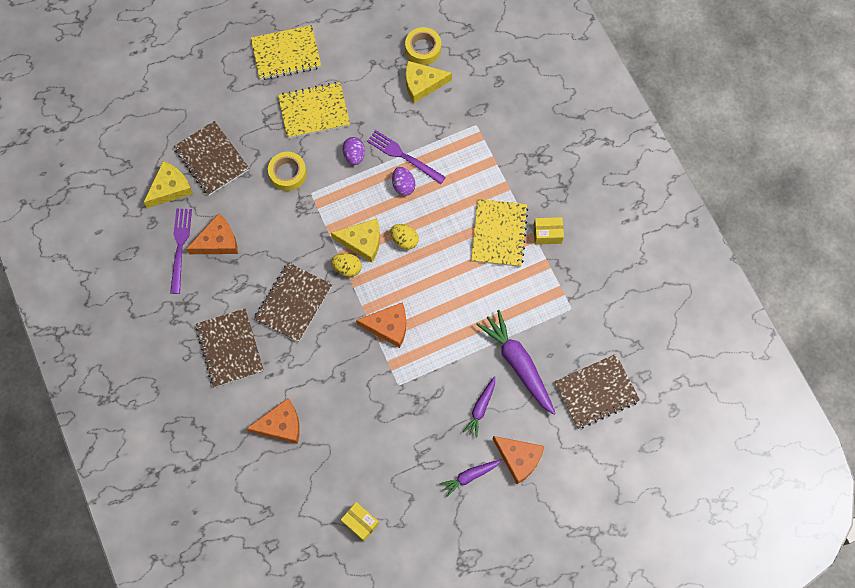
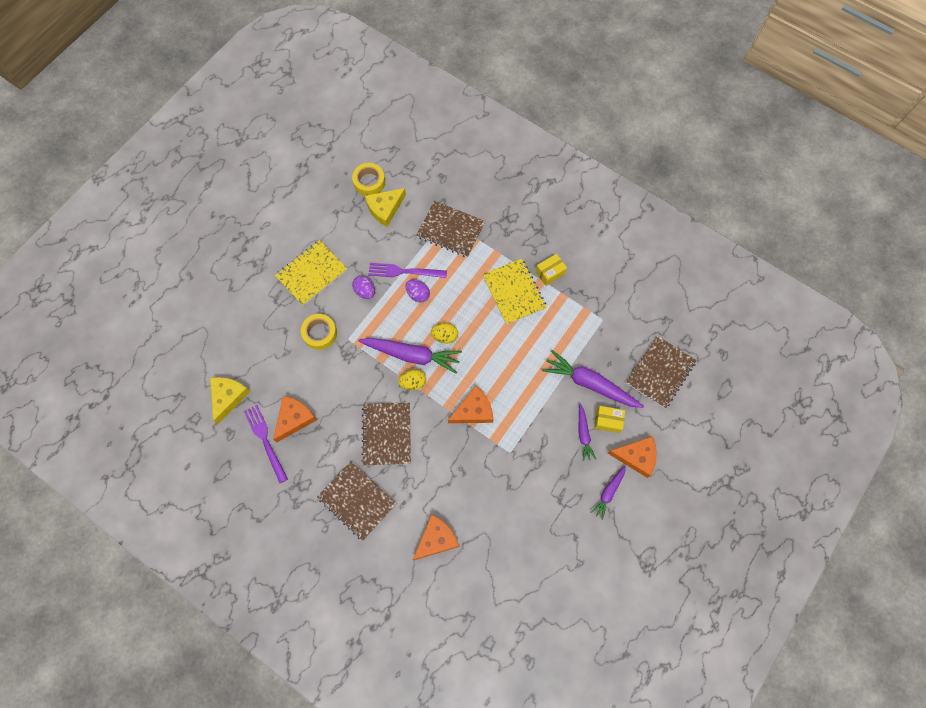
camera: 30 degrees left, 0 degrees up
brown notebook [173,121,249,196] -> brown notebook moved to [416,201,485,257]
yellow notebook [251,25,321,80] -> none
yellow cheese [331,218,380,263] -> purple carrot [358,338,462,374]
yellow box [341,502,379,541] -> yellow box moved to [594,406,625,433]

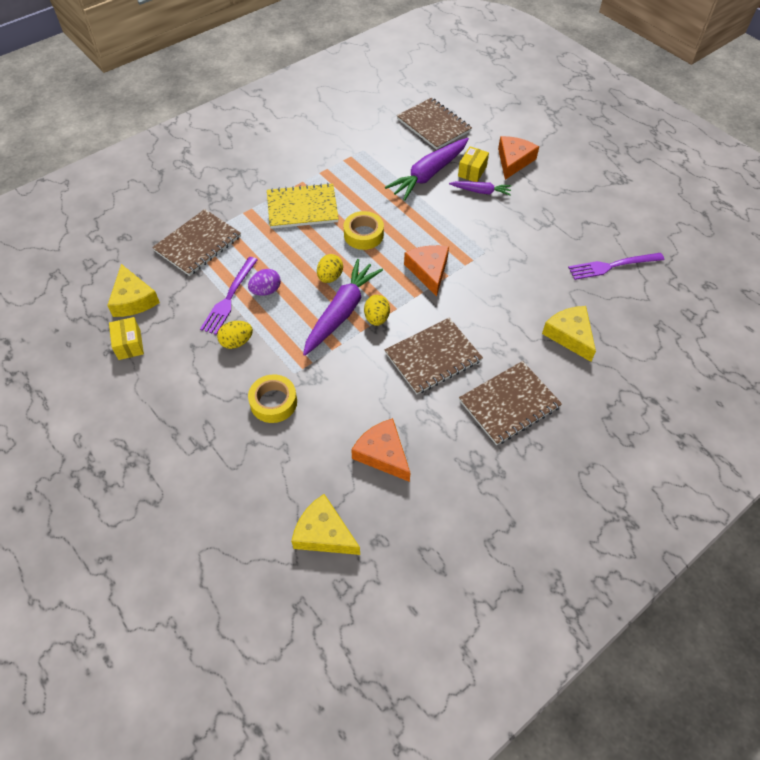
camera: 75 degrees left, 15 degrees down
purple fork [244,405,288,483] -> purple fork moved to [568,253,664,280]
yellow notebook [275,240,347,306] -> none
yellow tape [352,163,385,196] -> yellow tape moved to [344,211,384,250]
purple egg [352,276,375,299] -> yellow egg [217,321,253,349]
brown notebook [361,402,411,466] -> brown notebook turned 45 degrees counterclockwise [385,318,483,394]
orange cheese [413,515,459,560] -> yellow cheese [542,306,596,362]
yellow box [536,254,567,286] -> yellow box moved to [109,317,144,360]
purple carrot [590,466,626,520] -> none

